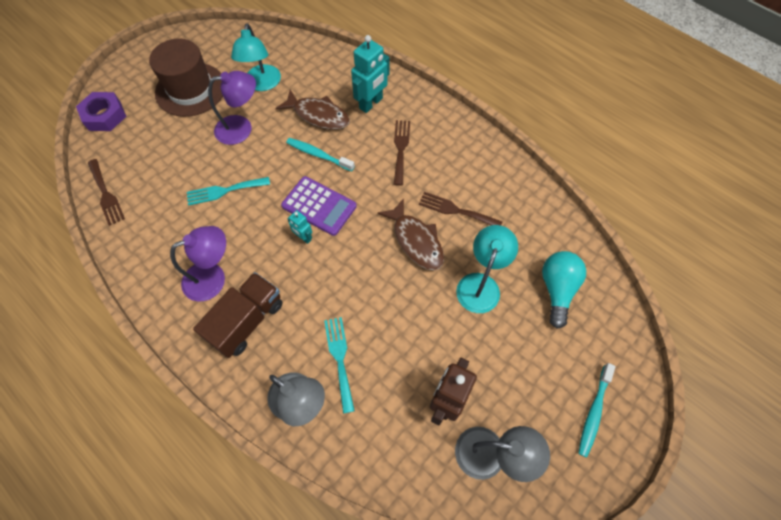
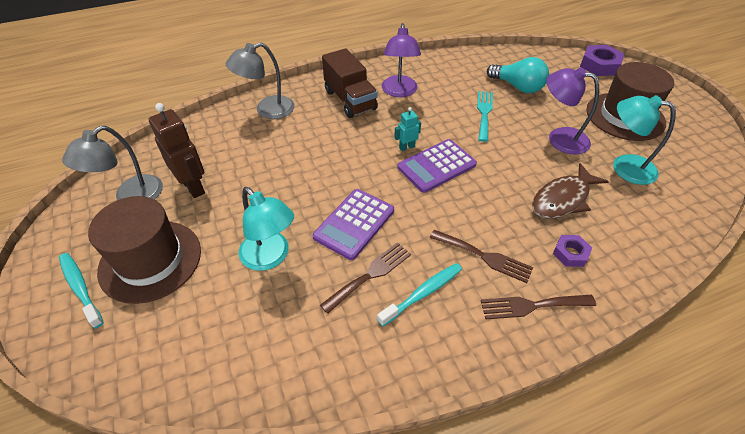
camera: 115 degrees right, 15 degrees down
brown fork [88,159,125,226] -> brown fork moved to [481,295,596,319]
purple lamp [208,71,256,145] -> purple lamp turned 105 degrees clockwise [546,67,599,154]
turquoise toothbrush [286,138,355,171] -> turquoise toothbrush moved to [377,263,462,327]
turquoise fork [324,317,355,414] -> none
turquoise robot [351,35,390,113] -> purple nut [553,235,592,267]
brown fish [378,198,444,271] -> purple calculator [313,189,394,260]
turquoise light bulb [542,251,586,329] -> turquoise light bulb moved to [487,57,549,93]
none -> brown hat [88,196,201,304]

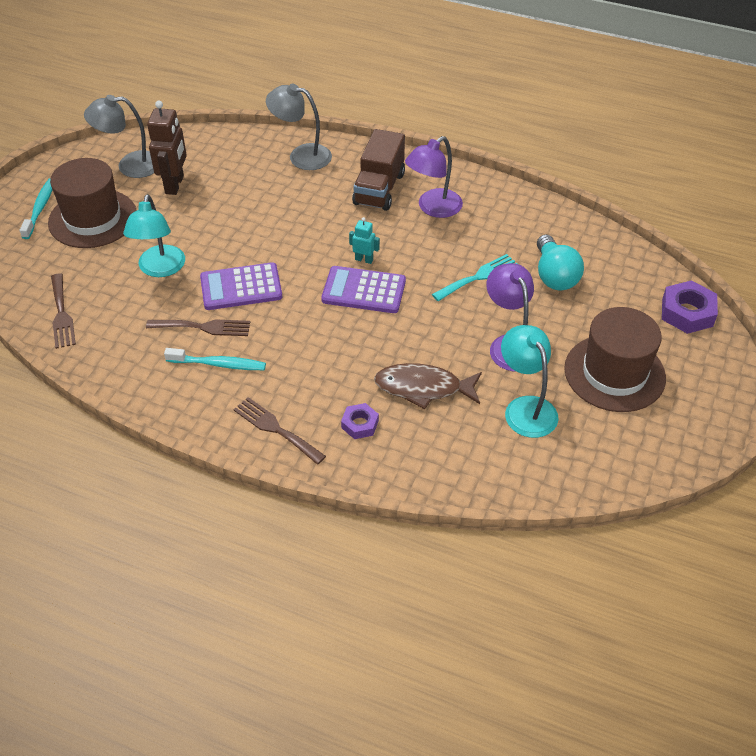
camera: 45 degrees right, 0 degrees up
brown fork [430,230,533,283] -> brown fork moved to [51,273,76,349]

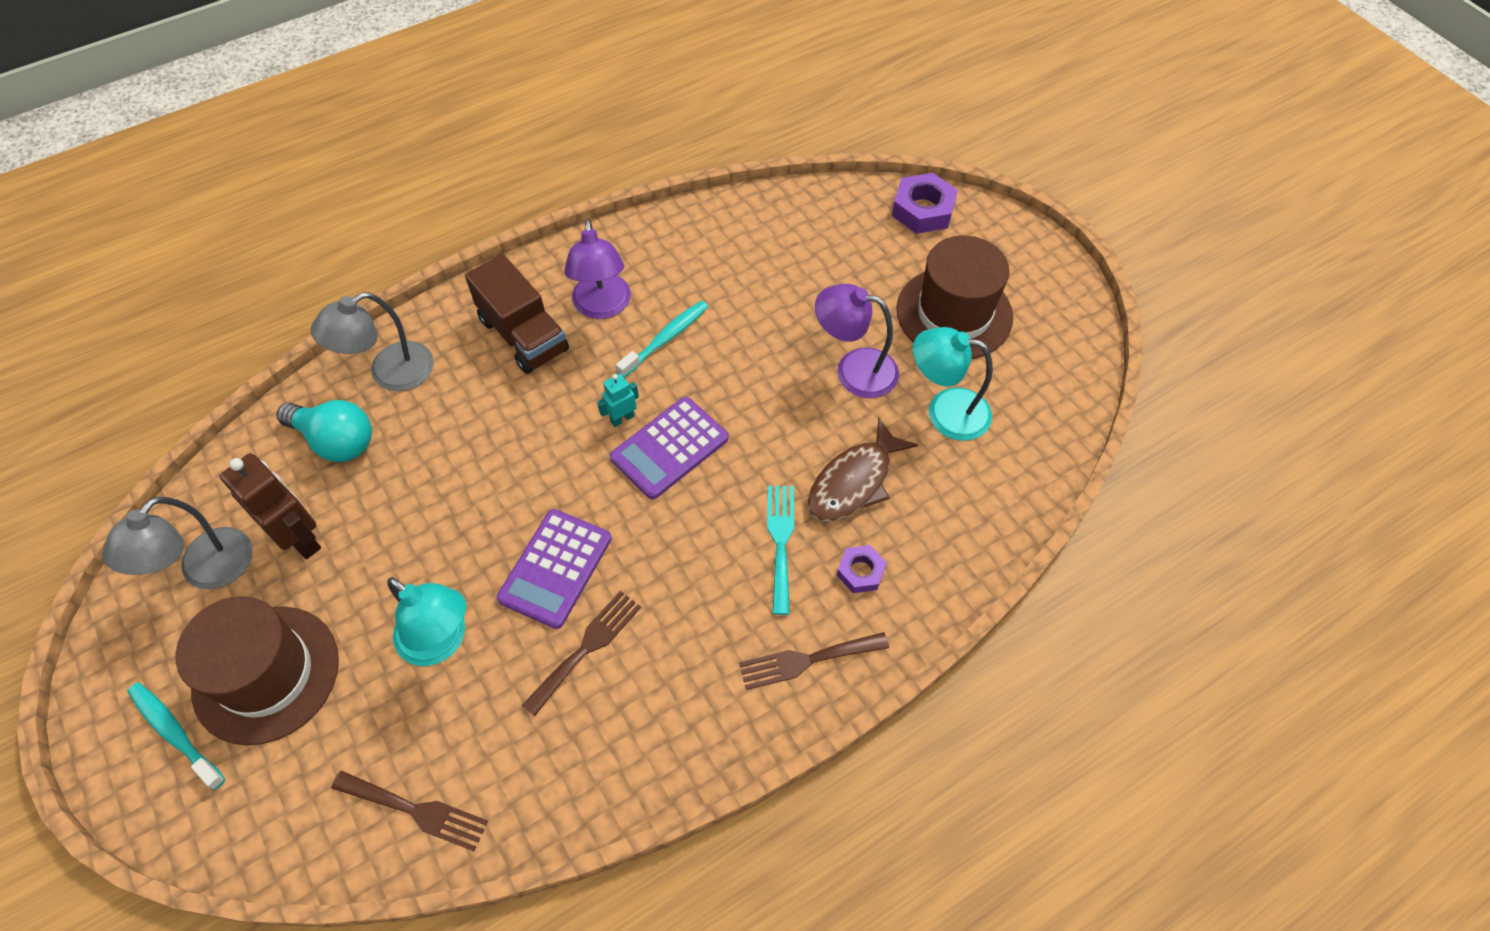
camera: 55 degrees left, 10 degrees up
turquoise toothbrush [164,348,266,370] -> turquoise toothbrush moved to [616,301,708,377]
turquoise fork [432,254,518,301] -> turquoise fork moved to [767,486,794,615]
turquoise light bulb [537,235,584,290] -> turquoise light bulb moved to [276,400,372,462]

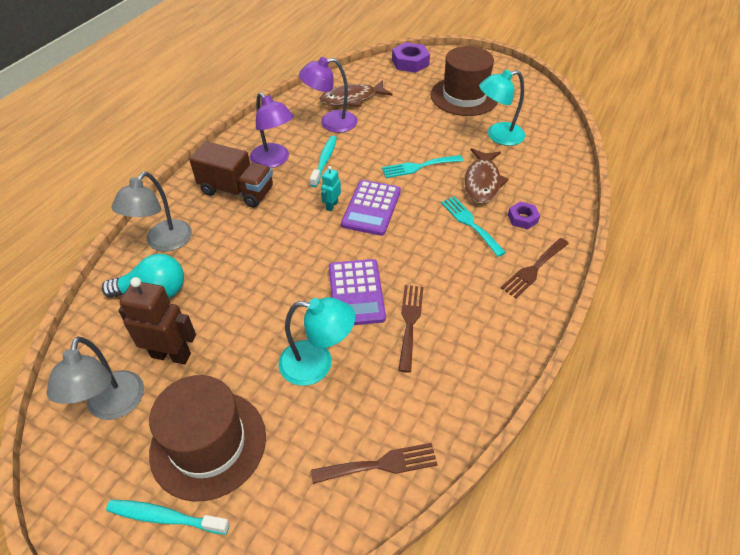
camera: 30 degrees left, 10 degrees down
purple lamp [815,284,899,398] -> purple lamp moved to [299,57,358,133]
none -> brown fish [320,80,392,107]
none -> turquoise fork [382,155,463,178]

